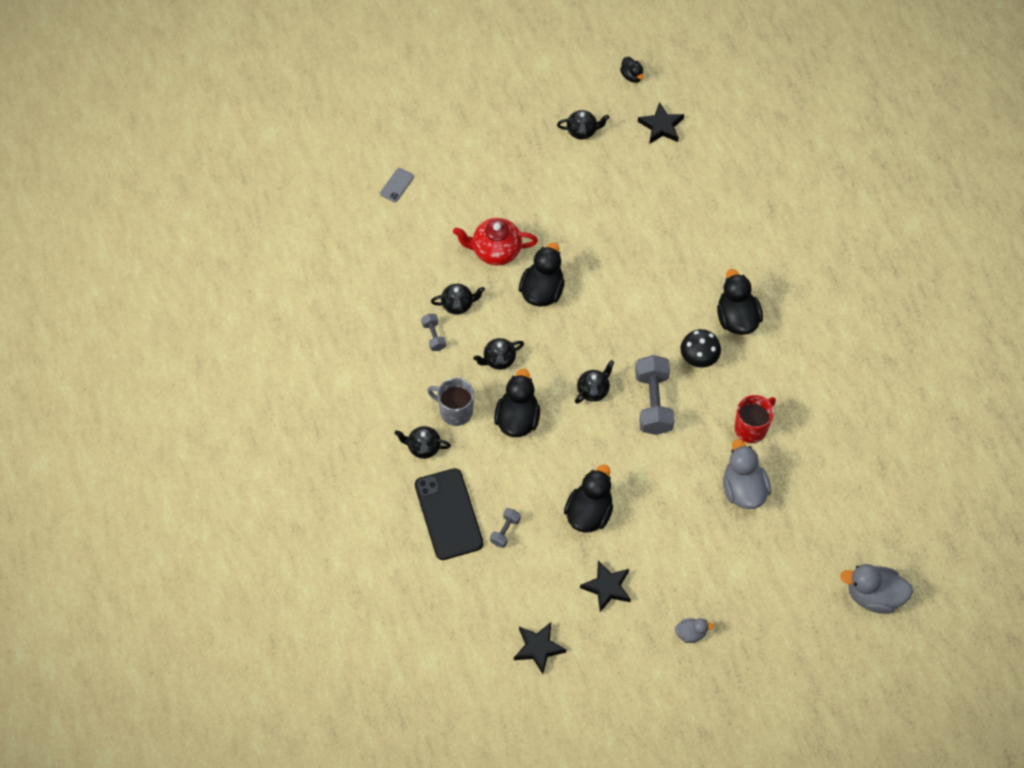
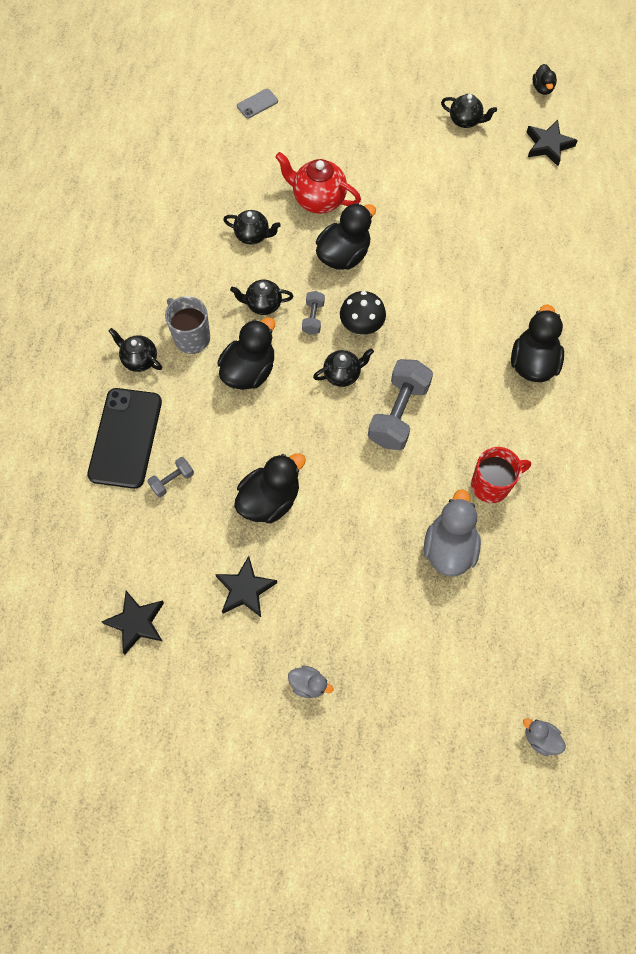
camera: 25 degrees right, 5 degrees up
grey dumbbell [421,314,446,351] -> grey dumbbell moved to [302,291,325,335]
black mushroom [680,329,721,367] -> black mushroom moved to [340,291,386,335]
grey duck [840,564,913,614] -> grey duck [523,718,566,757], size x0.52

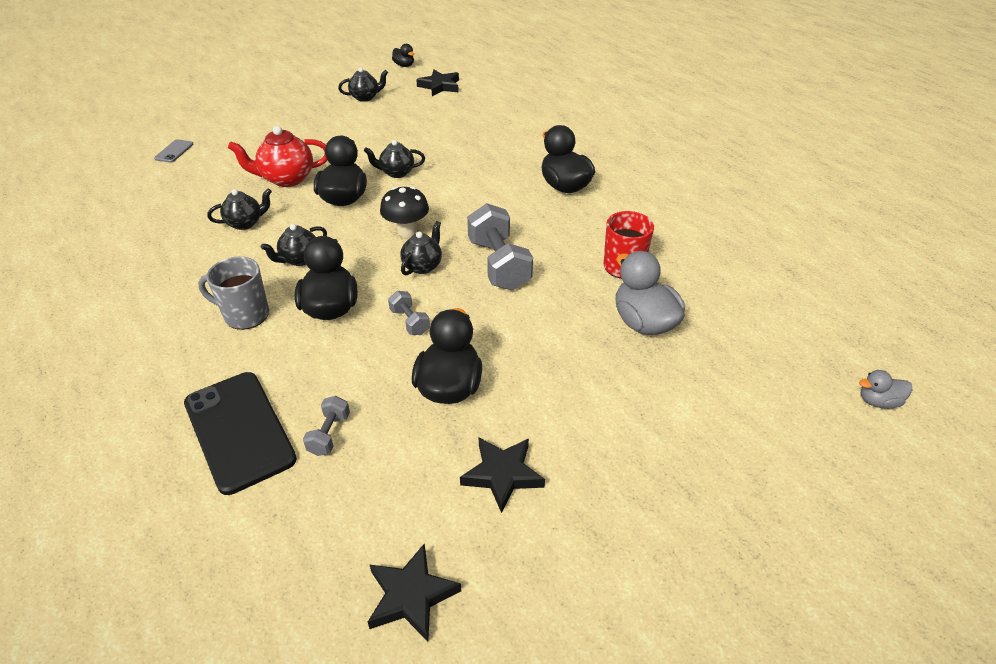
camera: 40 degrees left, 25 degrees down
black teapot [109,328,162,372] -> black teapot moved to [364,140,425,178]
grey duck [288,665,334,698] -> none
grey dumbbell [302,291,325,335] -> grey dumbbell moved to [388,291,430,335]

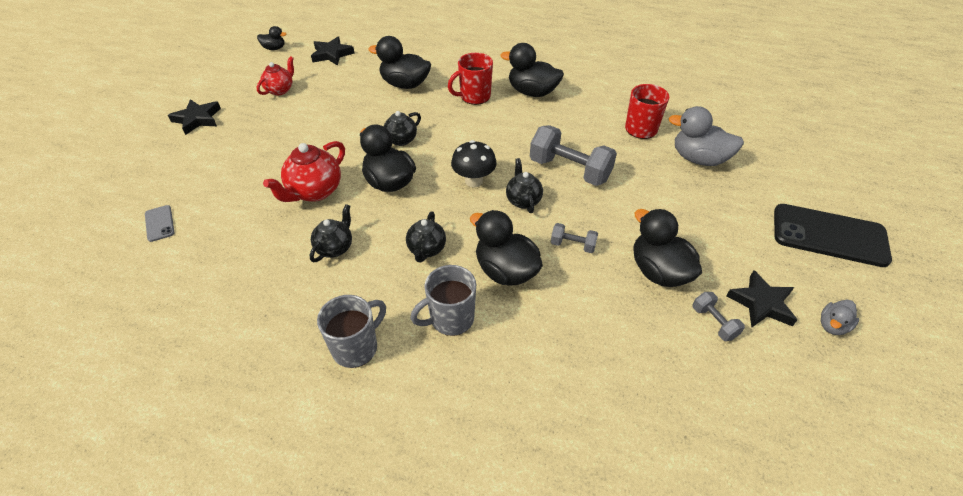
camera: 40 degrees left, 5 degrees up
black phone [184,372,297,495] -> black phone moved to [774,204,892,267]
grey dumbbell [303,396,350,456] -> grey dumbbell moved to [693,292,745,341]
black teapot [338,67,388,102] -> red teapot [257,56,294,95]
black star [368,543,461,642] -> black star moved to [168,99,221,135]
grey duck [859,370,913,408] -> grey duck moved to [821,300,859,335]
none -> grey mug [317,295,386,368]
none -> black duck [368,36,431,89]
none -> red mug [448,53,493,105]

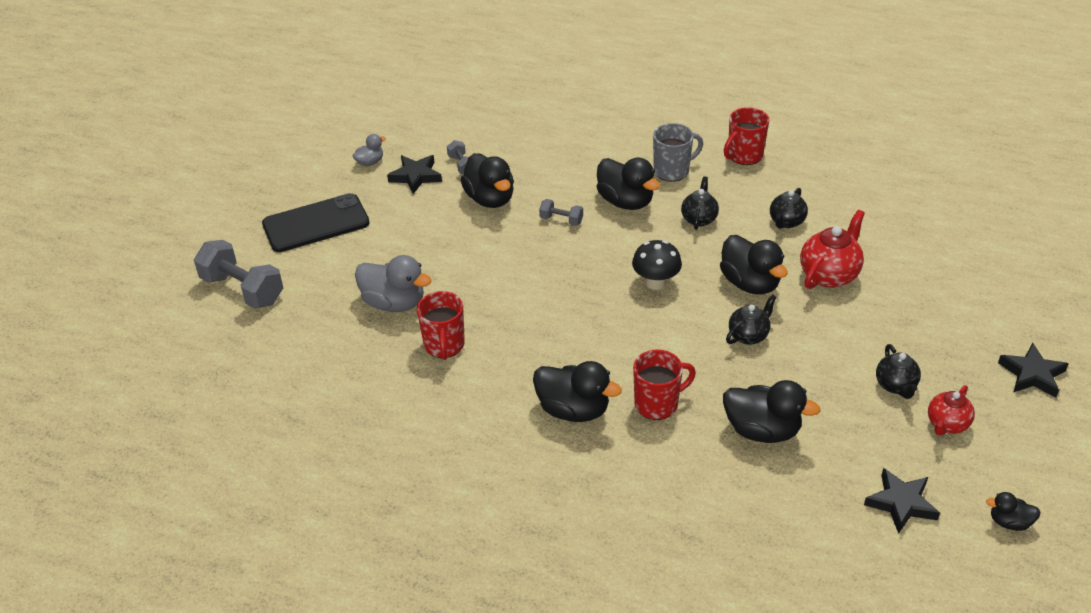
camera: 175 degrees left, 5 degrees down
grey phone [145,205,175,242] -> none
grey mug [317,295,386,368] -> red mug [724,107,769,165]
black teapot [506,158,543,213] -> black teapot moved to [876,344,921,399]
grey dumbbell [530,125,617,186] -> grey dumbbell moved to [194,240,283,309]
black phone [774,204,892,267] -> black phone turned 45 degrees counterclockwise [262,193,369,252]

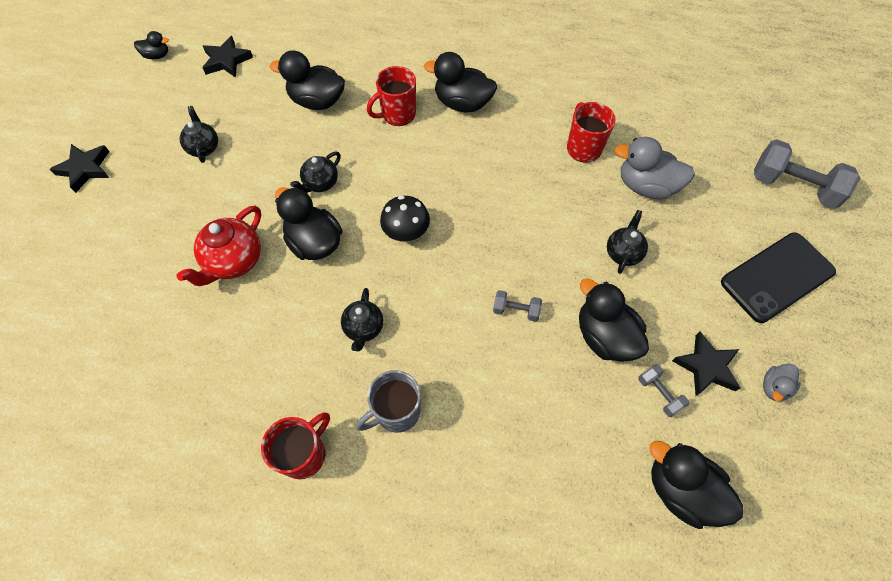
camera: 170 degrees right, 20 degrees up
black duck [597,158,660,210] -> black duck moved to [649,441,743,529]
black teapot [770,188,808,229] -> black teapot moved to [607,210,648,274]
red teapot [928,385,975,436] -> none

